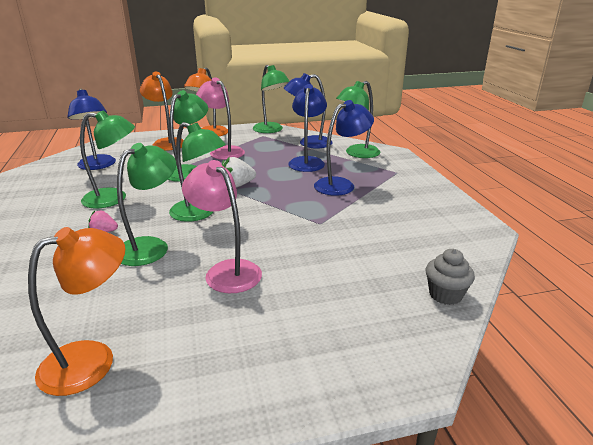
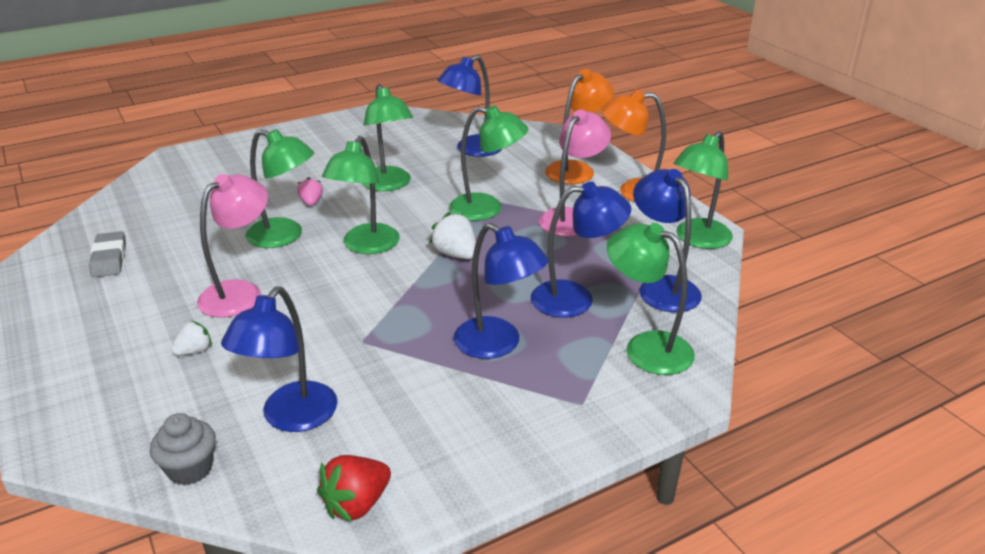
camera: 75 degrees right, 5 degrees up
orange lamp [28,227,125,396] -> grey eraser [89,231,126,278]
none -> white strawberry [171,320,212,355]
none -> blue lamp [221,286,338,432]
none -> red strawberry [317,455,391,523]

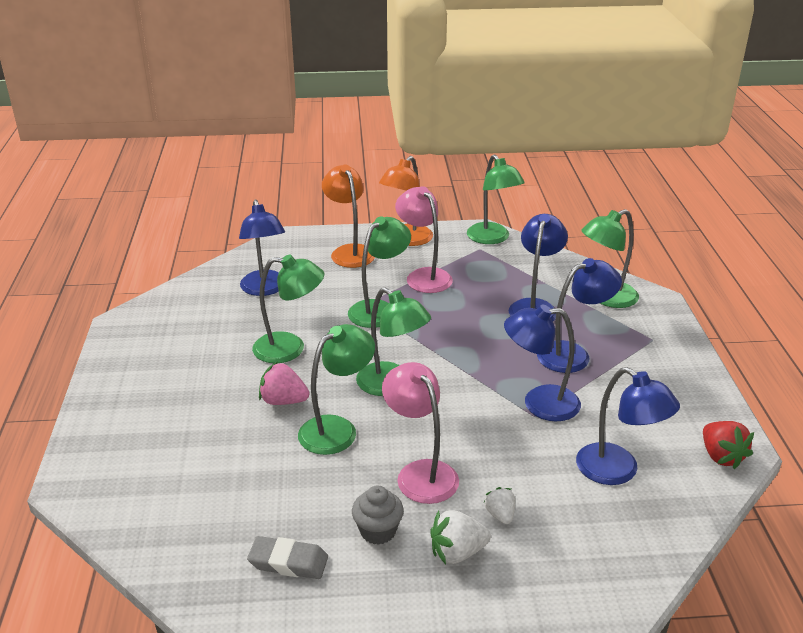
camera: 65 degrees left, 0 degrees up
grey cupcake [150,413,216,485] -> grey cupcake moved to [352,486,404,545]
pink strawberry [297,177,323,206] -> pink strawberry [259,362,309,405], size x1.57
white strawberry [429,212,476,259] -> white strawberry moved to [430,510,491,564]
blue lamp [633,169,702,312] -> blue lamp moved to [504,304,581,421]

